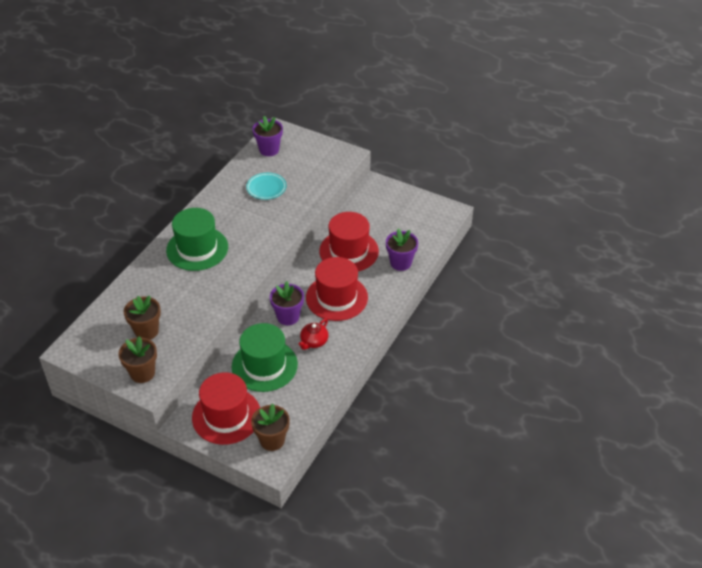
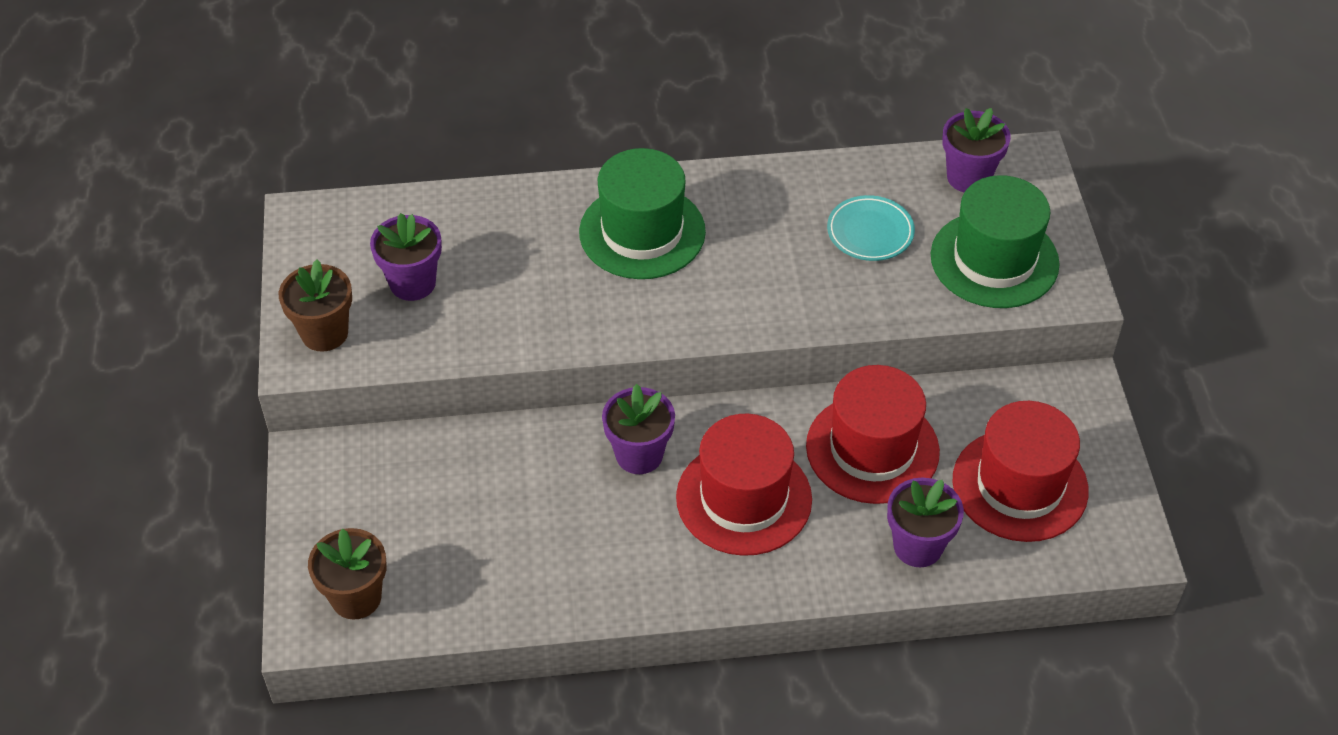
camera: 55 degrees right, 5 degrees up
brown flower pot [124,296,161,340] -> purple flower pot [370,213,442,301]
red hat [192,372,260,445] -> red hat moved to [953,401,1089,542]
green hat [232,323,298,392] -> green hat moved to [931,175,1060,308]
red teapot [299,319,328,350] -> none

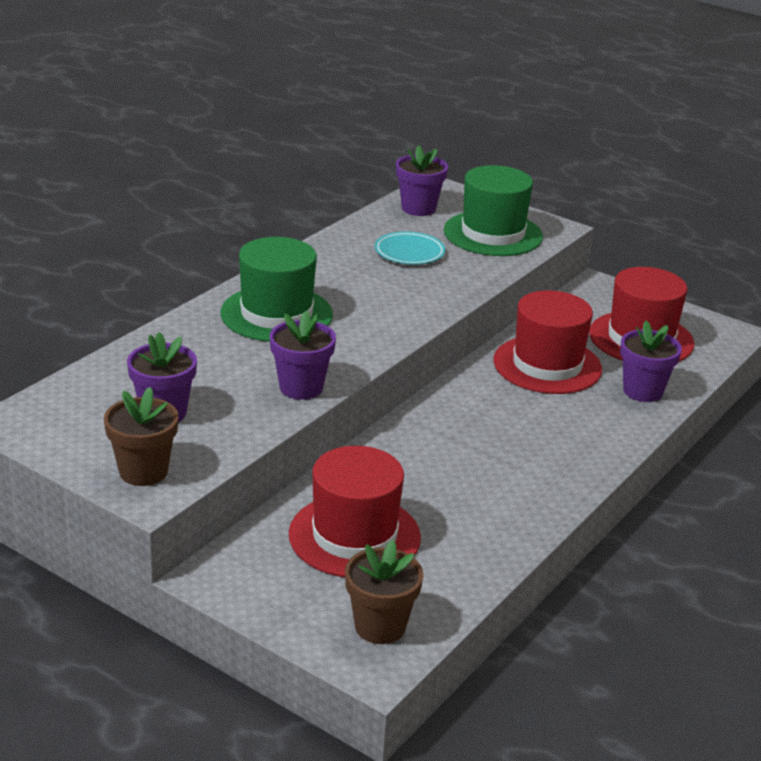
camera: 50 degrees left, 20 degrees down
purple flower pot [602,384,675,474] -> purple flower pot moved to [269,310,336,400]
red hat [676,414,812,556] -> red hat moved to [289,446,421,577]

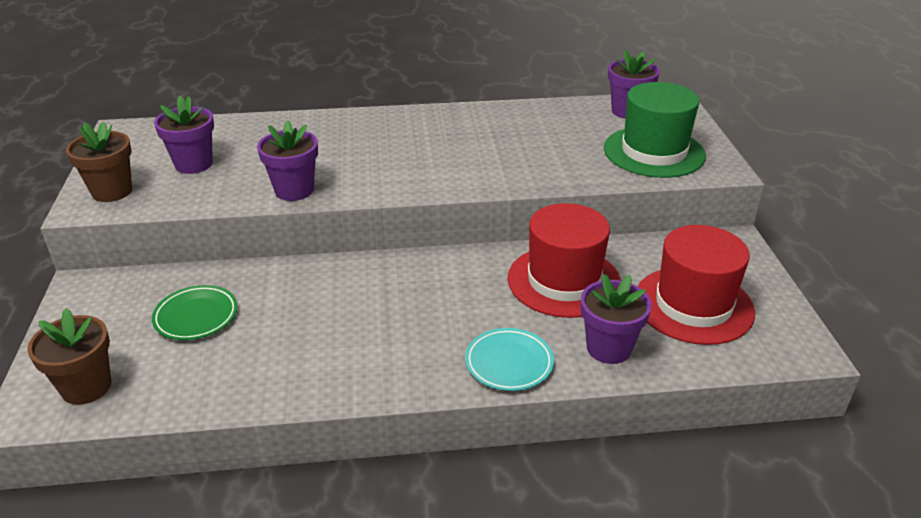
camera: 50 degrees right, 5 degrees up
green hat [220,237,333,342] -> none
red hat [289,446,421,577] -> green plate [152,285,238,340]
turquoise plate [375,231,445,265] -> turquoise plate moved to [465,328,554,391]

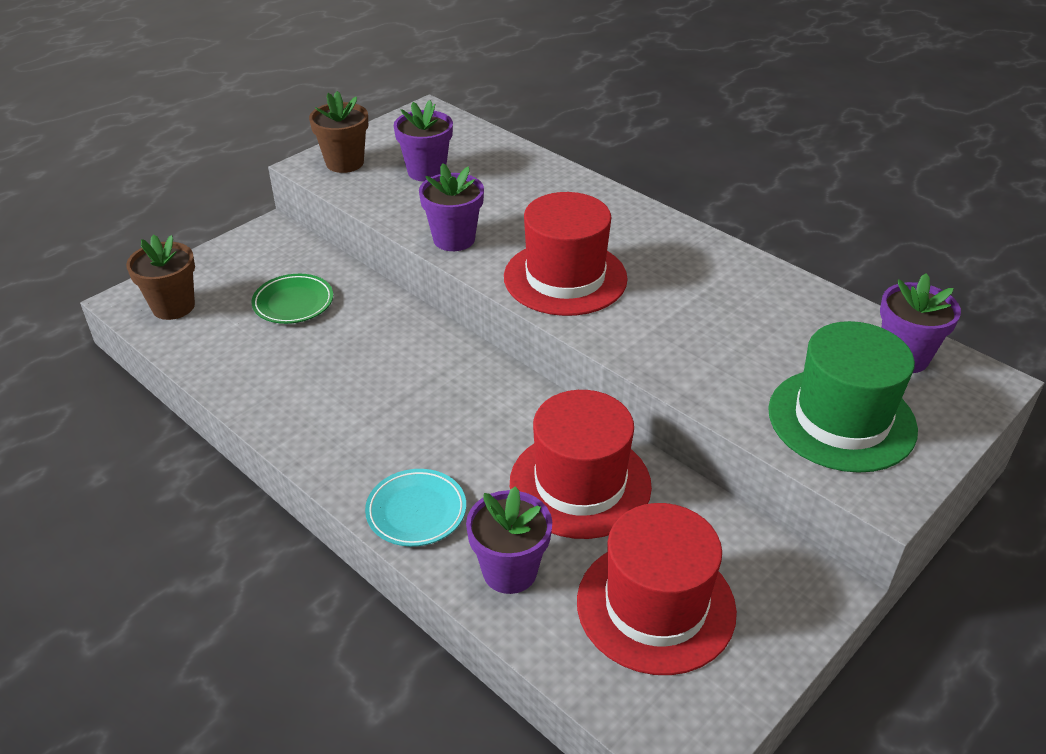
camera: 50 degrees right, 5 degrees up
none -> red hat [504,192,628,316]

